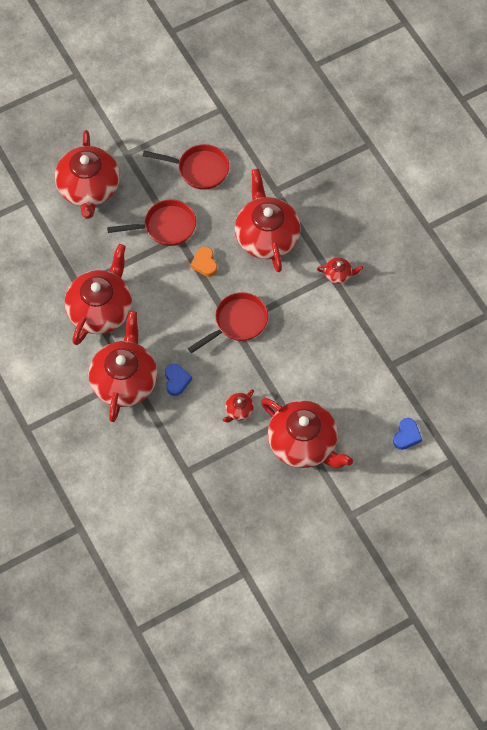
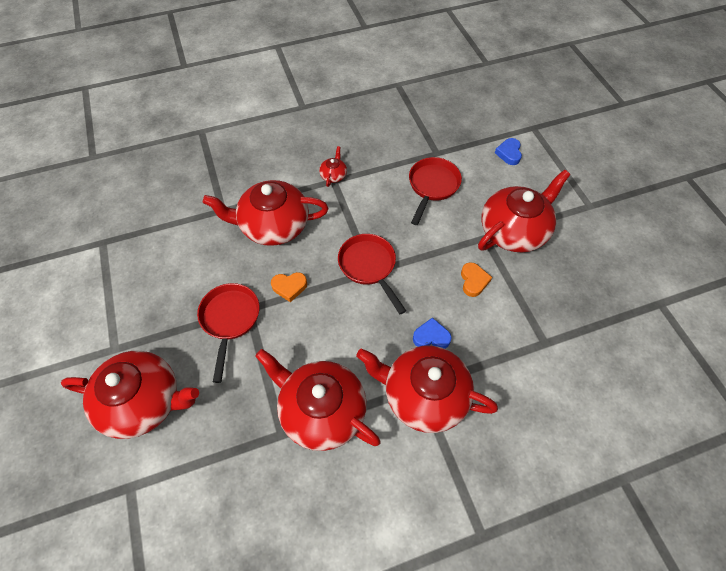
camera: 80 degrees left, 5 degrees down
red pan [143,144,229,190] -> red pan moved to [409,157,462,225]
red teapot [223,389,254,423] -> orange heart [461,262,492,297]
blue heart [393,418,422,450] -> blue heart turned 120 degrees counterclockwise [495,138,522,165]

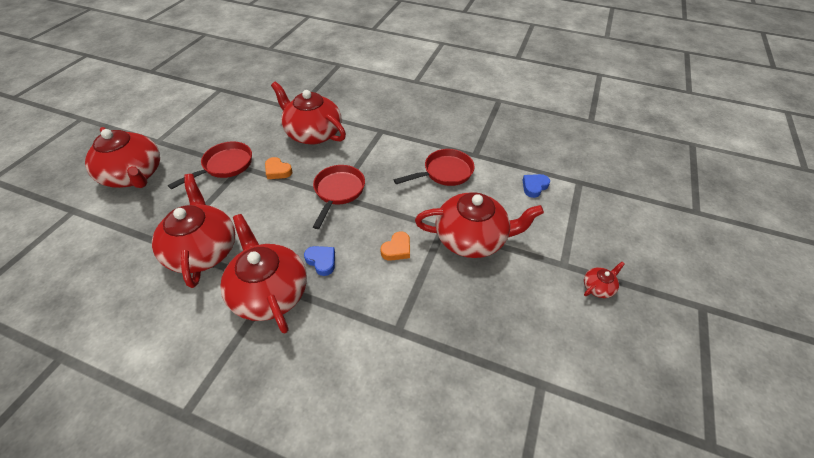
camera: 40 degrees right, 10 degrees down
red teapot [319,146,347,187] -> red teapot moved to [584,262,625,298]

